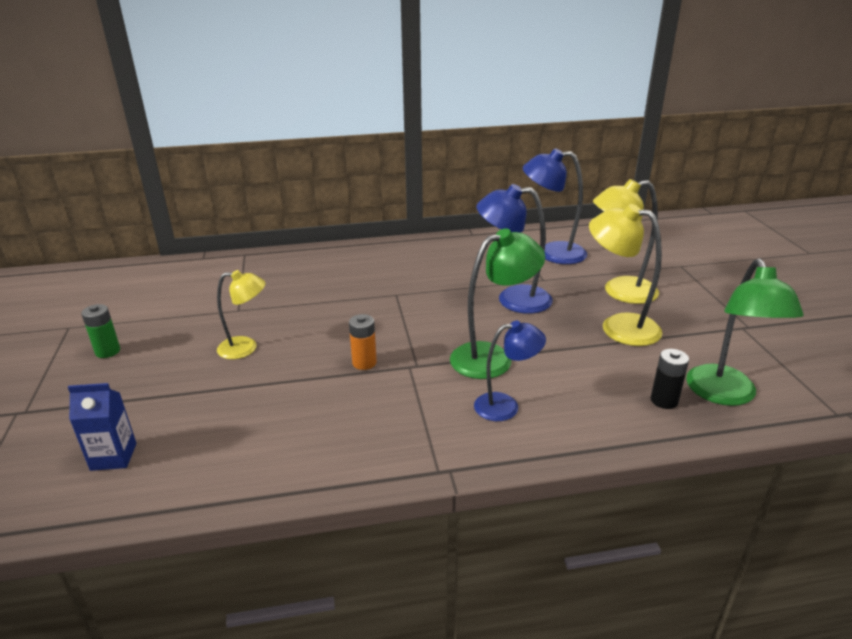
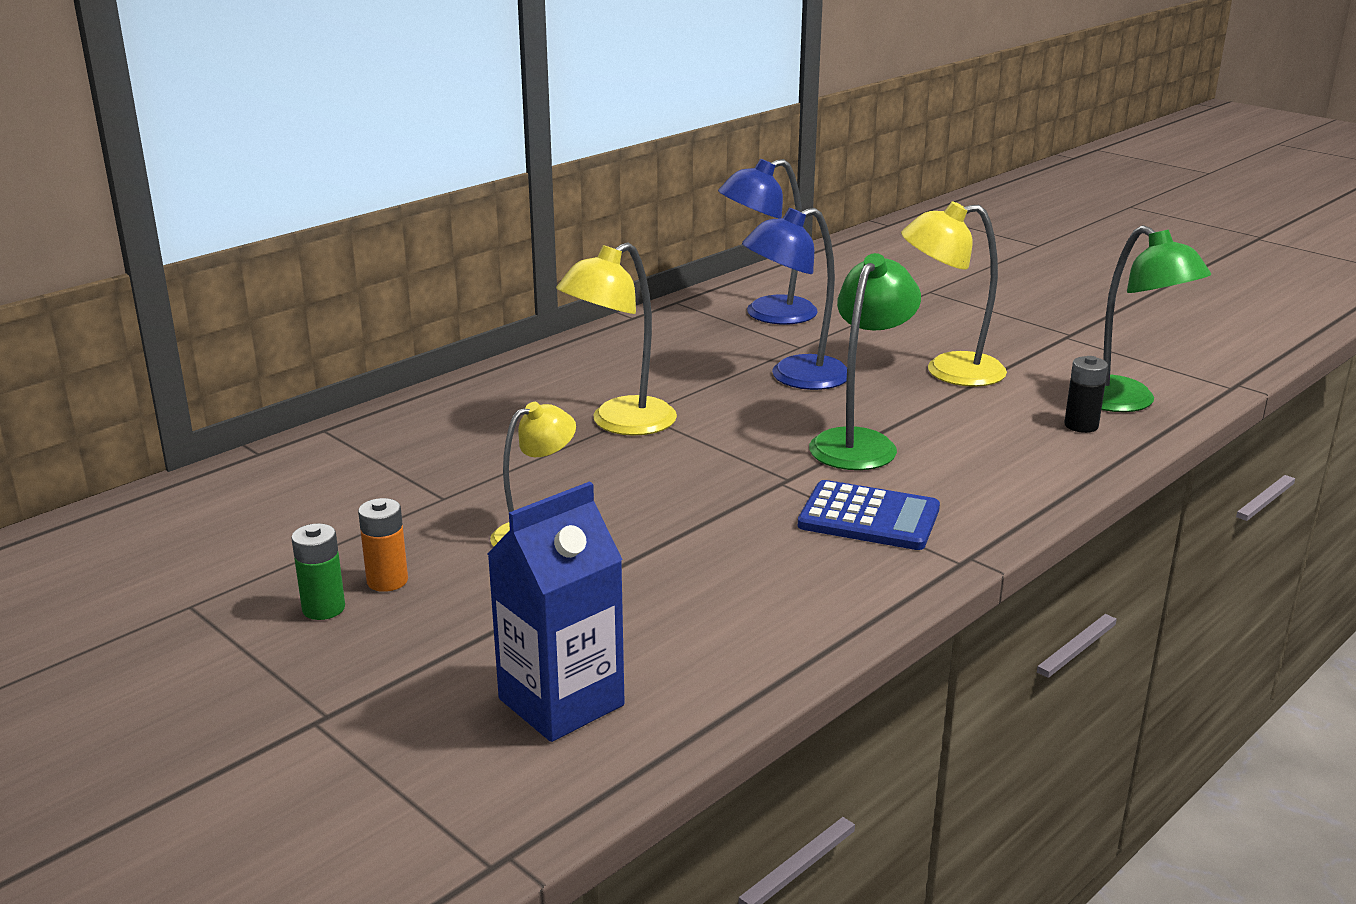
camera: 35 degrees left, 5 degrees down
blue carton [68,383,136,471] -> blue carton [488,482,625,742], size x1.61
orange battery [349,314,377,370] -> orange battery moved to [358,498,408,592]
blue lamp [474,321,546,421] -> none
yellow lamp [593,179,659,304] -> yellow lamp moved to [556,242,677,436]
none -> blue calculator [798,480,940,550]

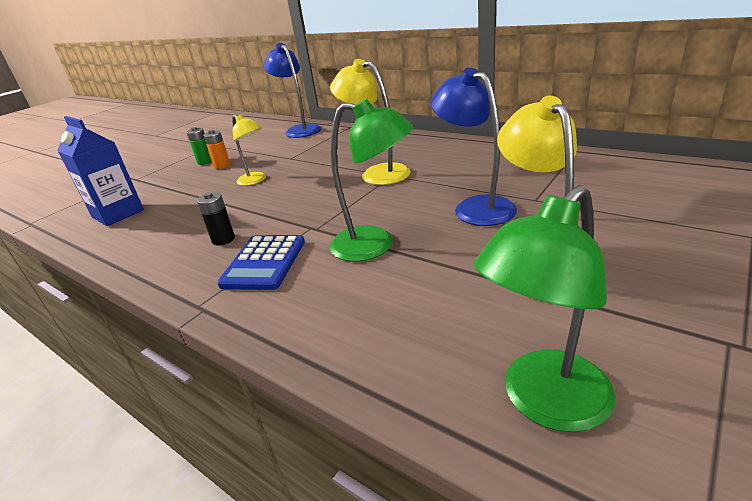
camera: 85 degrees right, 5 degrees up
blue lamp [718,159,818,325] -> blue lamp moved to [264,43,321,138]
black battery [1064,356,1108,433] -> black battery moved to [197,192,235,246]

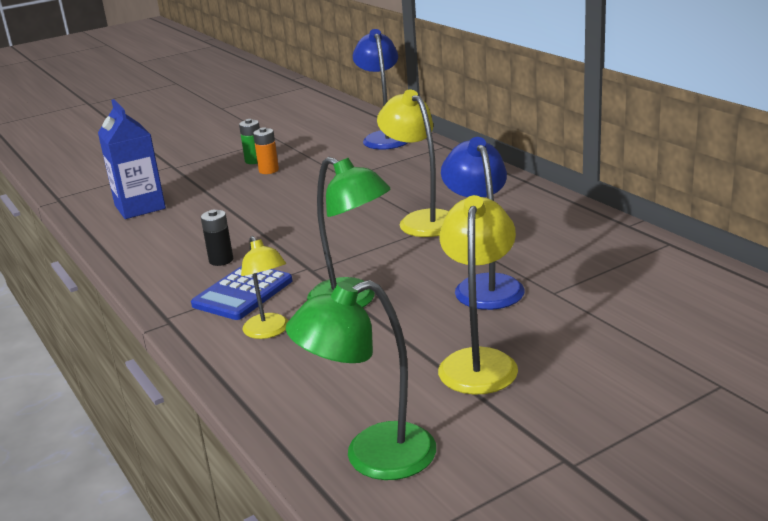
camera: 20 degrees right, 5 degrees down
yellow lamp [232,114,266,186] -> yellow lamp moved to [241,236,288,339]

